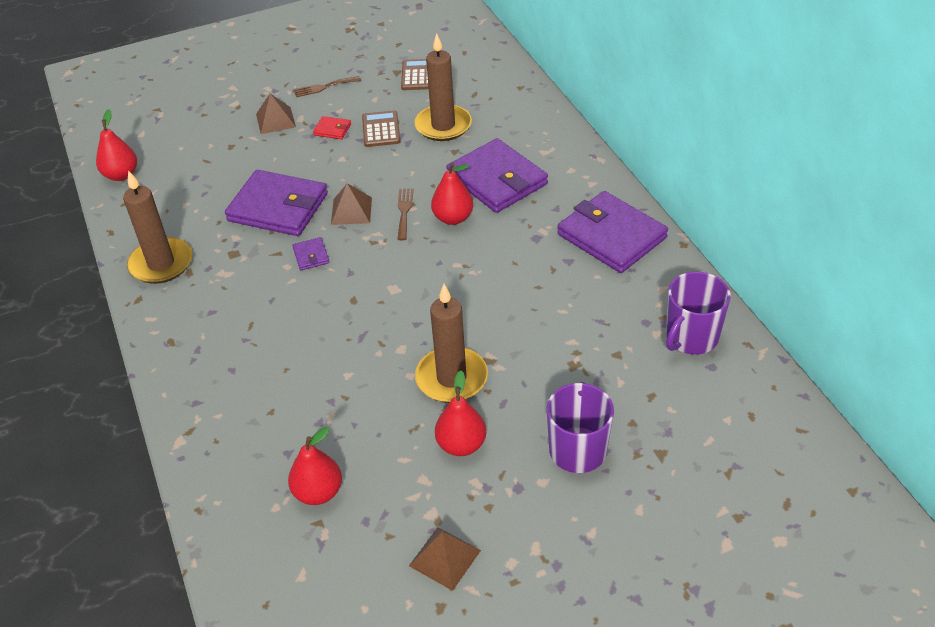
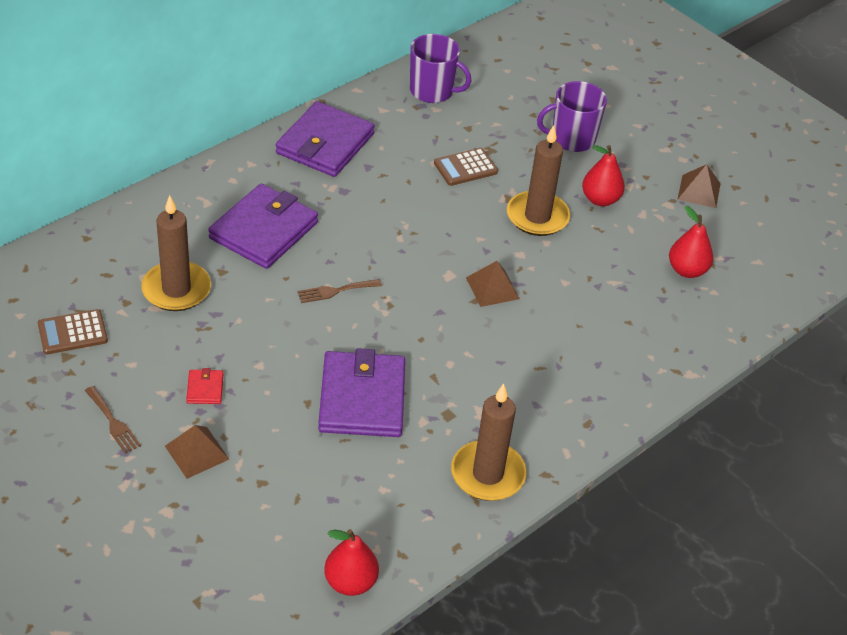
camera: 115 degrees left, 0 degrees up
purple wallet [292,237,329,270] -> none
brown pyramid [331,183,372,225] -> brown pyramid moved to [466,261,520,307]
brown calculator [362,110,401,147] -> brown calculator moved to [434,148,498,186]
red pear [431,163,473,225] -> none

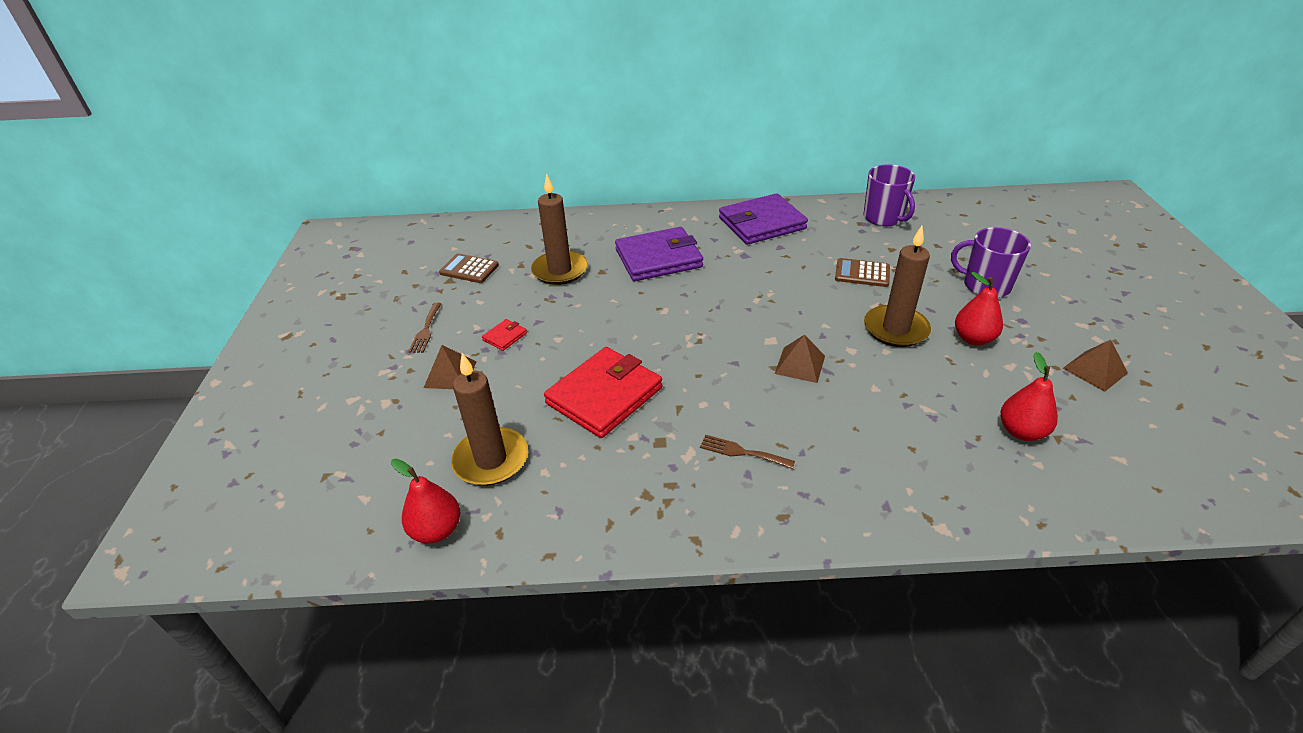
camera: 45 degrees right, 5 degrees down
brown fork [298,279,382,303] -> brown fork moved to [700,435,795,469]
purple wallet [318,348,405,437] -> red wallet [544,347,663,438]
brown candle [451,384,526,501] -> brown candle moved to [451,353,528,486]

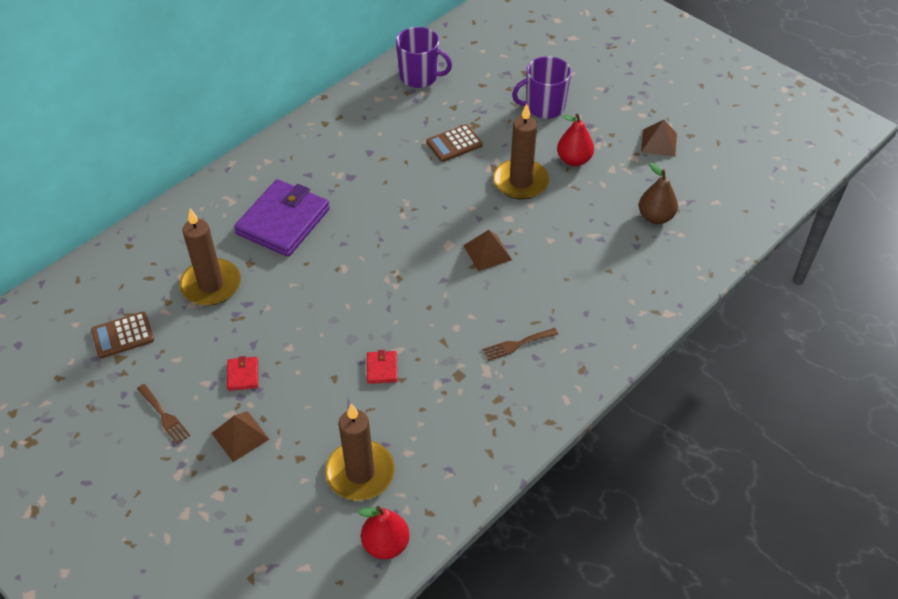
camera: 45 degrees left, 10 degrees up
red wallet [544,347,663,438] -> red wallet [367,350,398,384], size x0.42
purple wallet [719,193,808,245] -> none
red pear [1001,352,1058,441] -> brown pear [639,163,678,224]

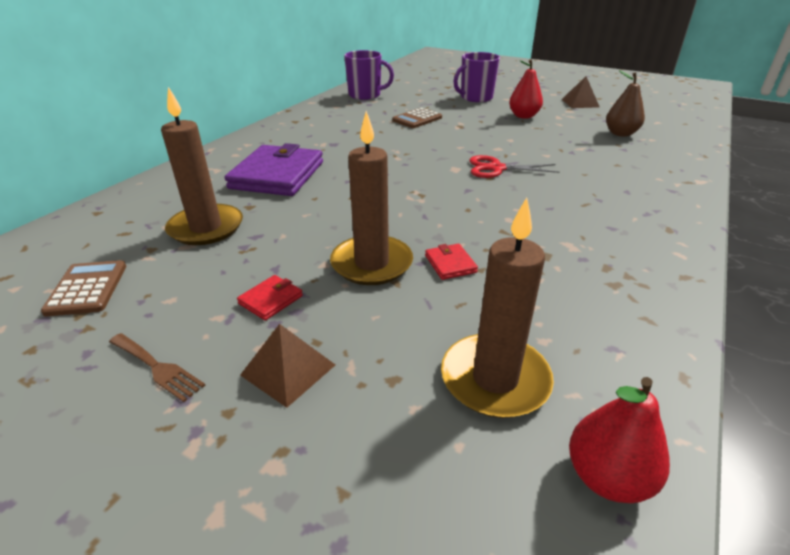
camera: 15 degrees left, 15 degrees down
brown calculator [91,311,154,358] -> brown calculator turned 120 degrees clockwise [41,260,126,316]
red wallet [227,356,258,391] -> red wallet turned 60 degrees clockwise [237,275,303,321]
brown pyramid [463,230,512,271] -> red scissors [469,155,560,178]
brown fork [483,328,558,361] -> none
brown candle [493,104,549,200] -> brown candle moved to [330,111,413,285]

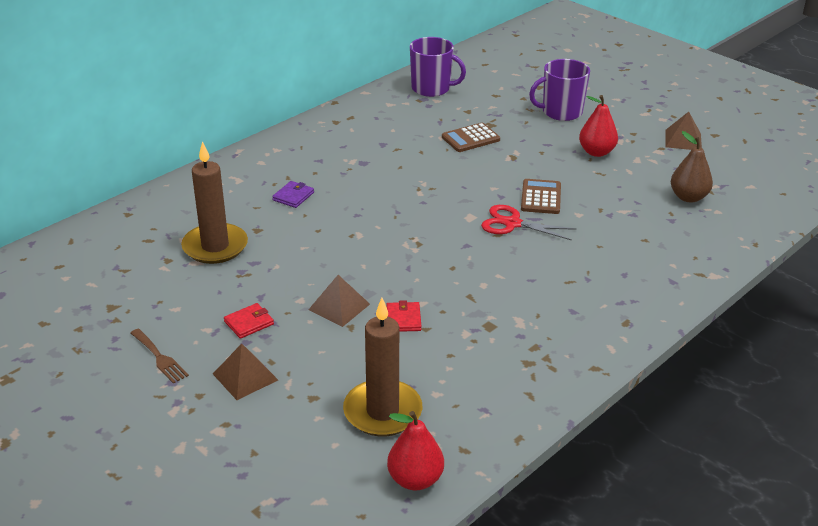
camera: 15 degrees right, 0 degrees up
brown calculator [41,260,126,316] -> brown calculator moved to [521,179,561,214]
purple wallet [225,143,323,196] -> purple wallet [272,181,314,208], size x0.42
brown candle [330,111,413,285] -> brown pyramid [308,275,370,327]

